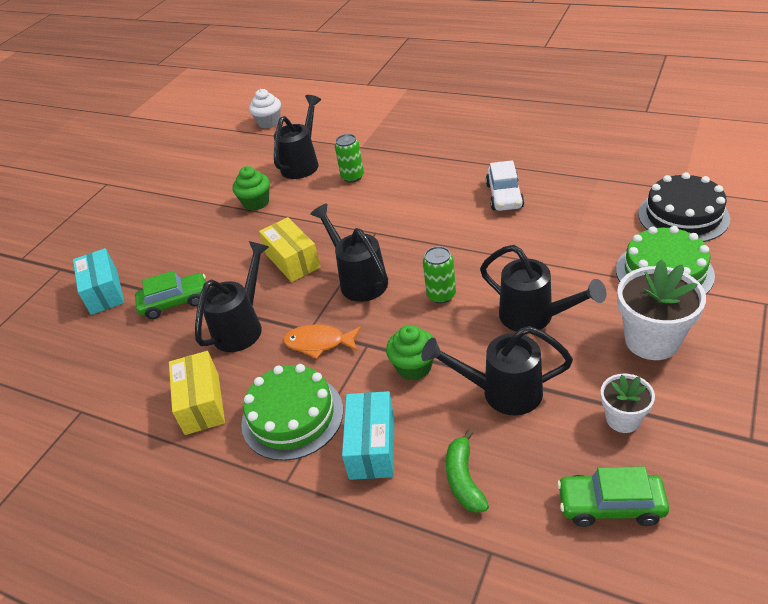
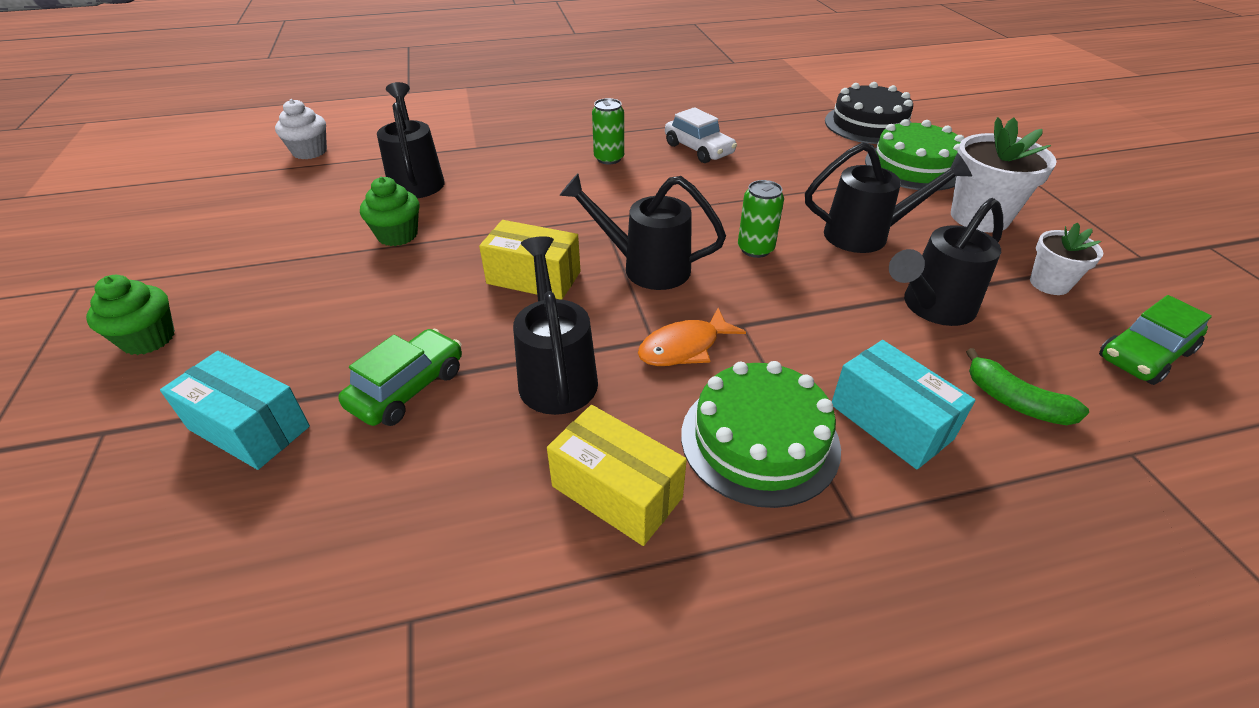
camera: 45 degrees left, 0 degrees up
green can [335,134,364,182] -> green can moved to [592,98,624,164]
green cupcake [386,325,434,380] -> green cupcake moved to [86,275,175,355]

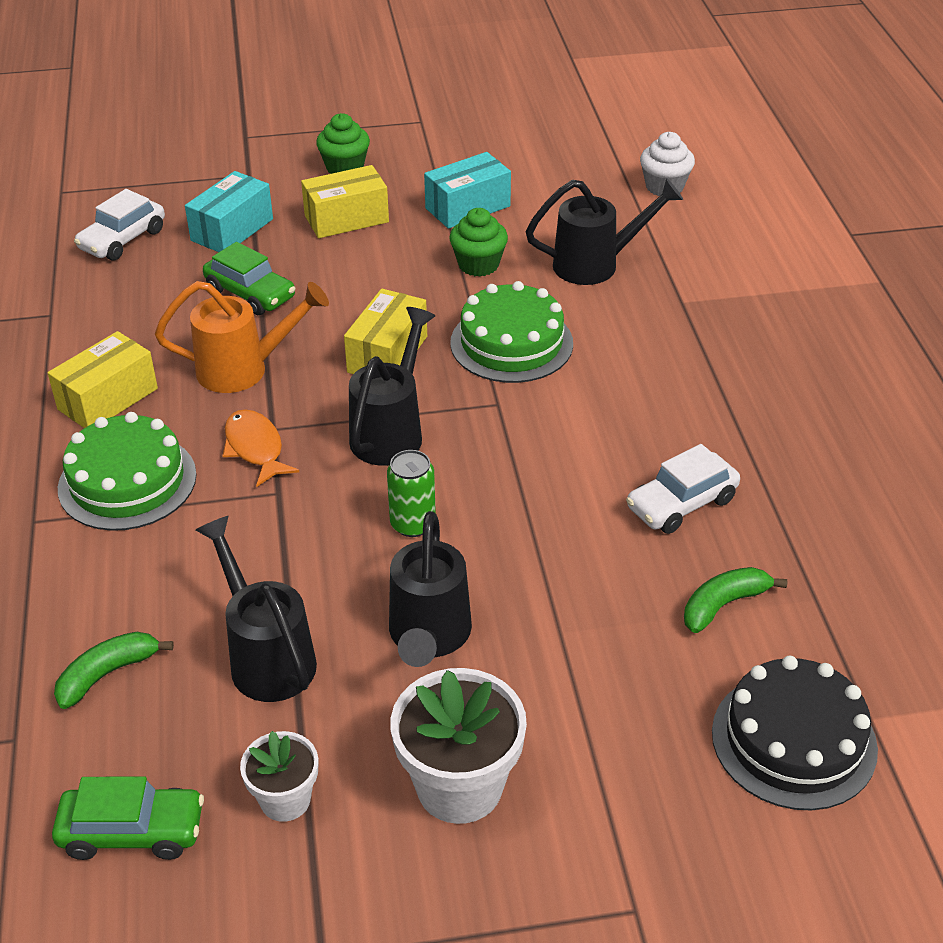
camera: 95 degrees right, 0 degrees up
black watering can [513,236,598,415] -> orange watering can [155,281,329,393]
green can [592,98,624,164] -> none
turquoise box [832,340,976,470] -> turquoise box moved to [424,152,511,229]
green cake [865,119,964,191] -> green cake moved to [450,281,573,383]
green car [1099,295,1212,385] -> green car turned 120 degrees clockwise [52,777,204,860]
none -> white car [74,189,165,261]
none -> yellow box [301,165,389,238]
none -> green banana [684,567,787,633]

